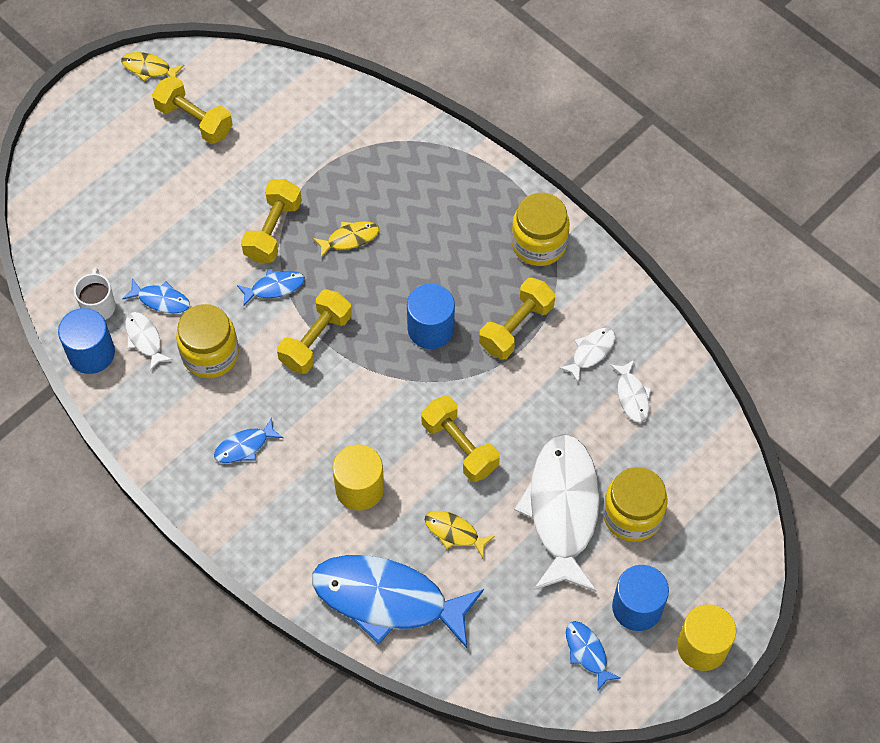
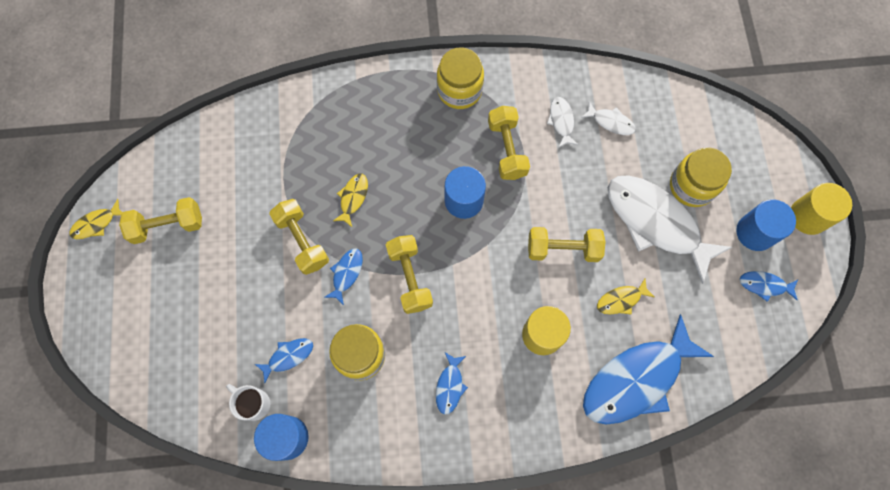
camera: 50 degrees left, 10 degrees up
white fish [125,312,173,371] -> none

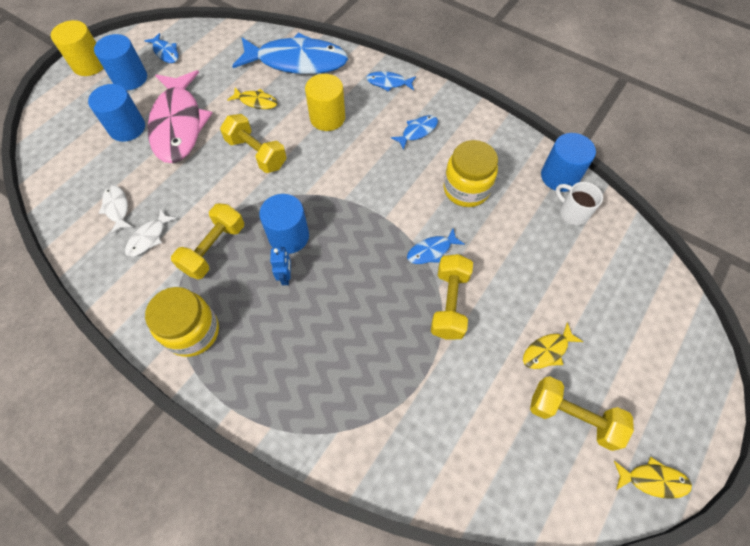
camera: 140 degrees left, 10 degrees down
white mug [226,384,270,421] -> white mug turned 150 degrees clockwise [556,182,603,225]
blue fish [255,338,313,383] -> blue fish moved to [366,71,416,92]
yellow fish [333,174,368,227] -> yellow fish moved to [523,322,583,369]
yellow dumbbell [386,235,433,314] -> none
white fish [608,175,732,284] -> pink fish [148,70,212,163]
yellow jar [670,147,732,207] -> blue cylinder [88,84,145,142]
none -> blue robot [270,247,291,285]

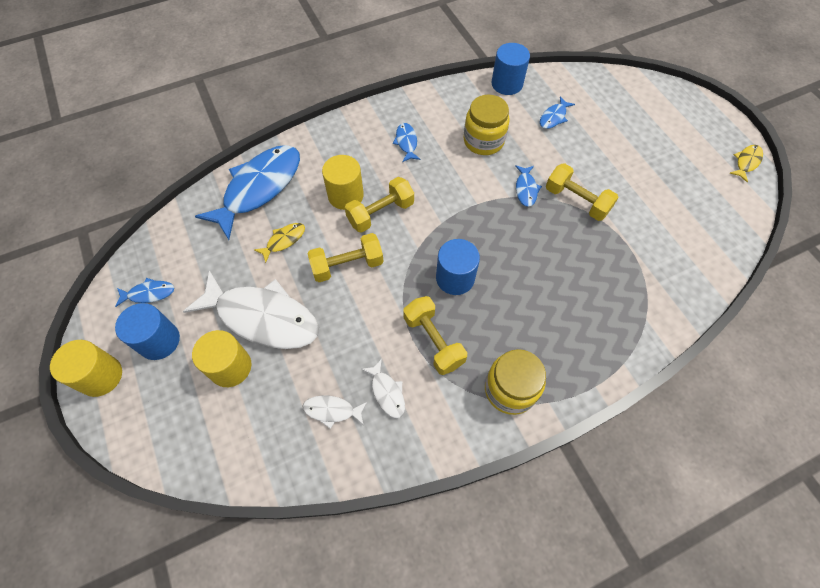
camera: 60 degrees left, 0 degrees up
blue cylinder [88,84,145,142] -> yellow cylinder [192,330,251,387]
pink fish [148,70,212,163] -> white fish [183,270,319,349]
blue robot [270,247,291,285] -> none
blue fish [366,71,416,92] -> blue fish moved to [540,96,575,129]
yellow fish [523,322,583,369] -> none
yellow dumbbell [530,376,634,451] -> yellow dumbbell moved to [345,177,414,233]
white mug [556,182,603,225] -> none

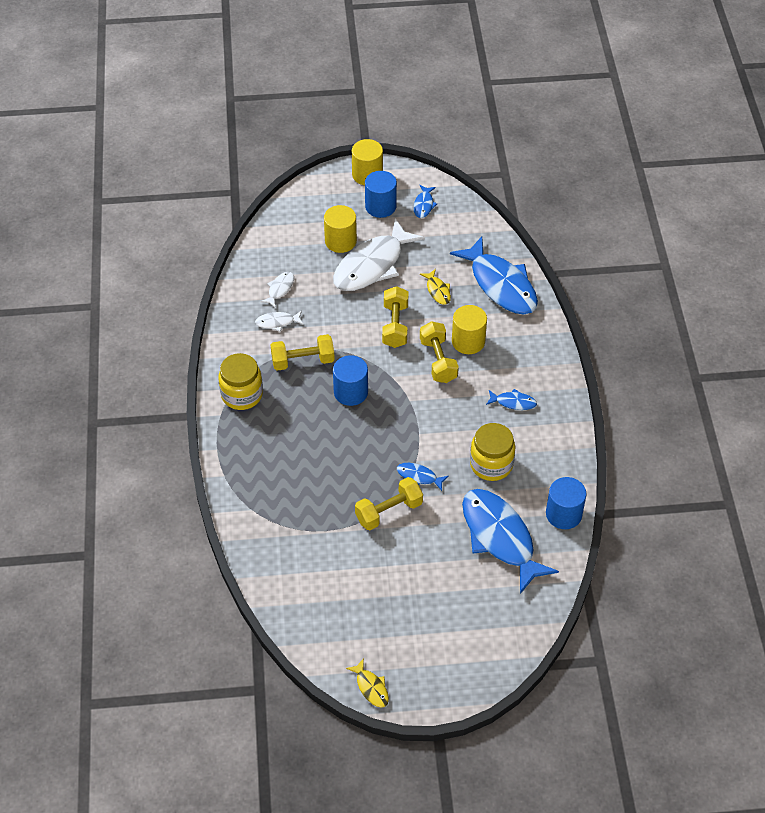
camera: 110 degrees right, 10 degrees down
blue fish [540,96,575,129] -> blue fish [462,489,559,594], size x2.33

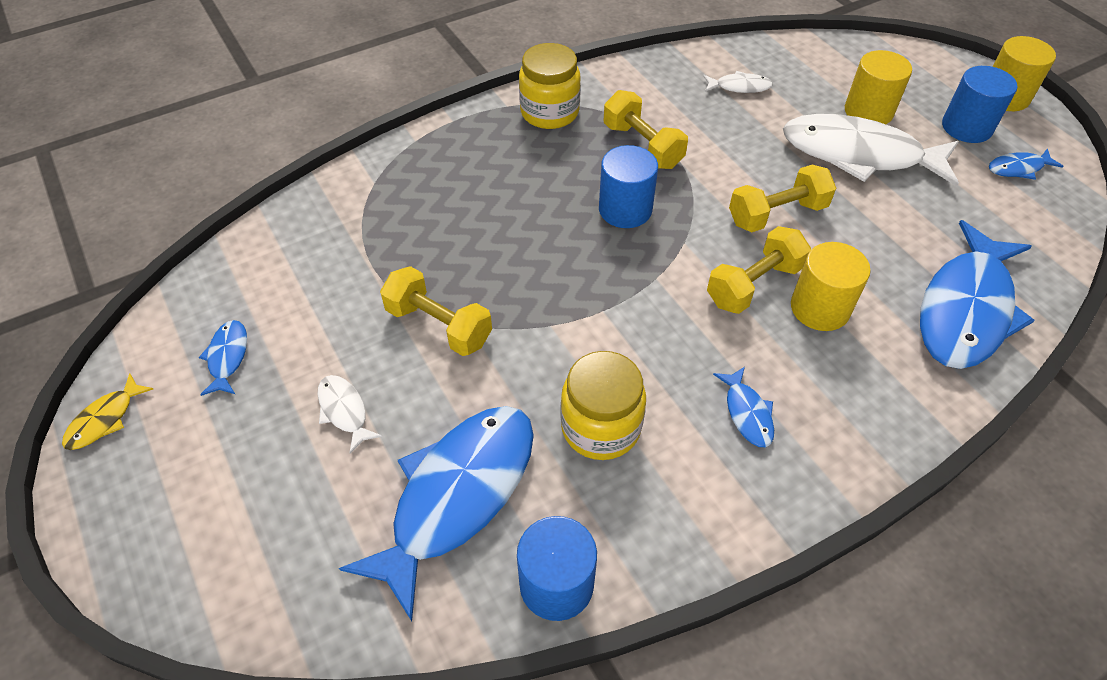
camera: 65 degrees right, 0 degrees up
white fish [255,311,304,332] -> white fish moved to [317,375,382,453]
blue fish [397,463,449,491] -> blue fish moved to [199,320,247,396]
yellow fish [420,269,451,305] -> none

